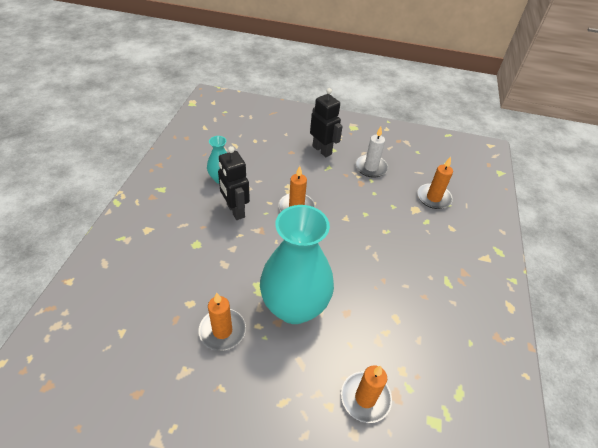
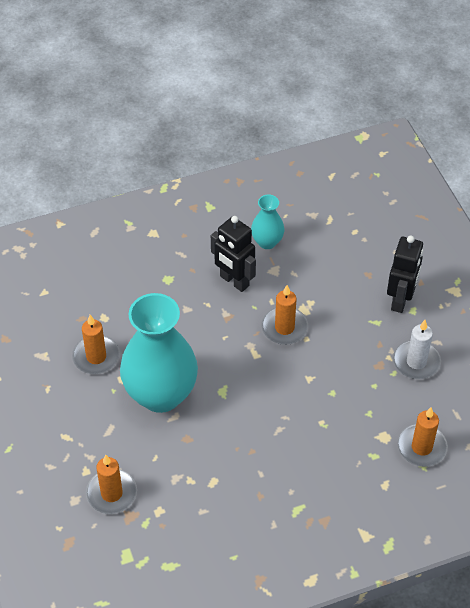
camera: 60 degrees right, 5 degrees up
black robot [218,146,250,220] -> black robot turned 75 degrees counterclockwise [211,216,256,292]

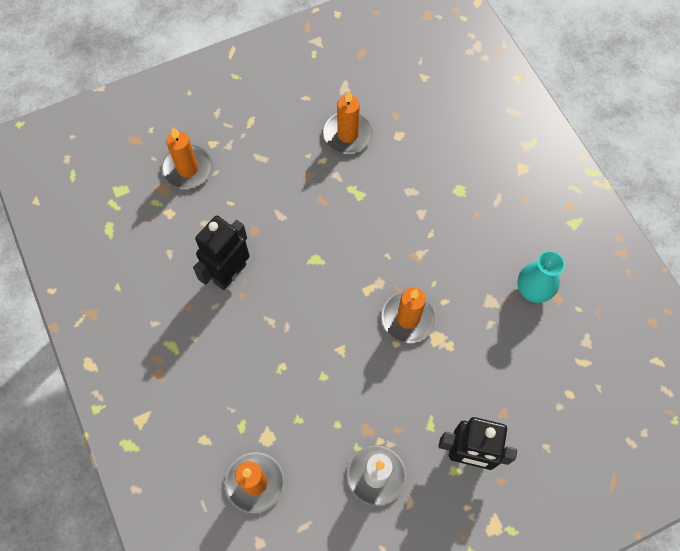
camera: 85 degrees right, 15 degrees up
turquoise vase [120,293,198,413] -> none
black robot [211,216,256,292] -> black robot moved to [193,216,250,290]

